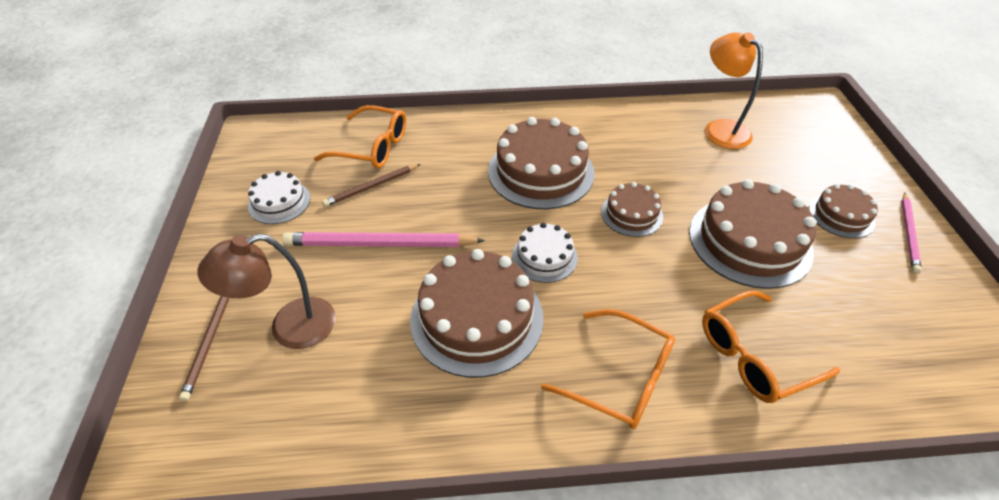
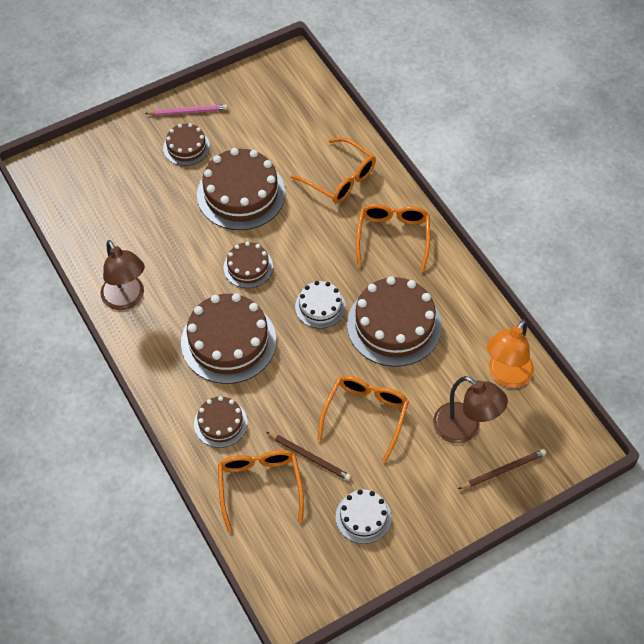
camera: 115 degrees left, 10 degrees up
pink pencil [282,232,485,247] -> orange glasses [317,376,409,463]
orange lamp [705,32,763,149] -> orange lamp moved to [487,319,534,388]
none -> brown lamp [100,240,145,310]
none -> brown cake [194,396,248,448]

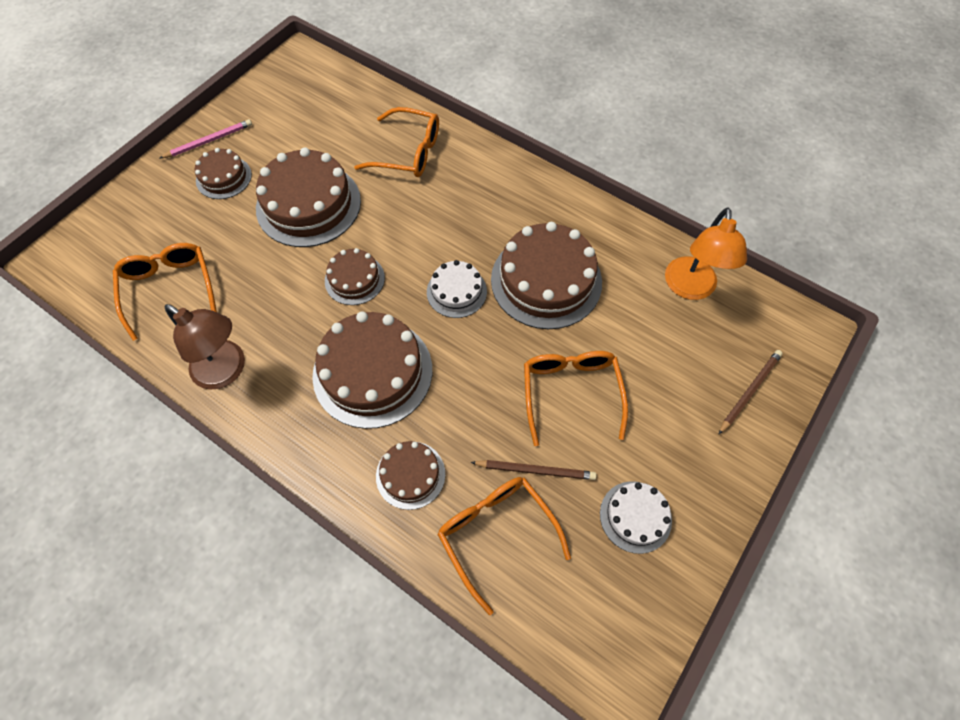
camera: 25 degrees left, 5 degrees up
orange glasses [356,204,430,272] -> orange glasses moved to [113,243,217,341]
brown lamp [433,376,508,443] -> none

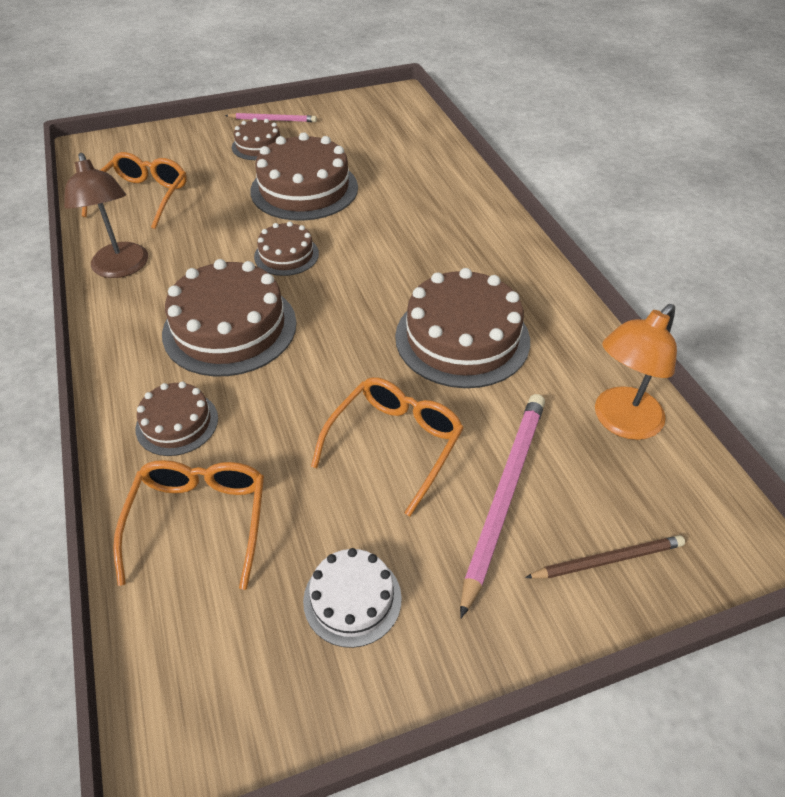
camera: 35 degrees right, 15 degrees down
orange glasses [354,107,439,177] -> none
white cake [427,260,487,318] -> none
brown pencil [471,460,597,480] -> none
none -> pink pencil [460,394,545,618]

